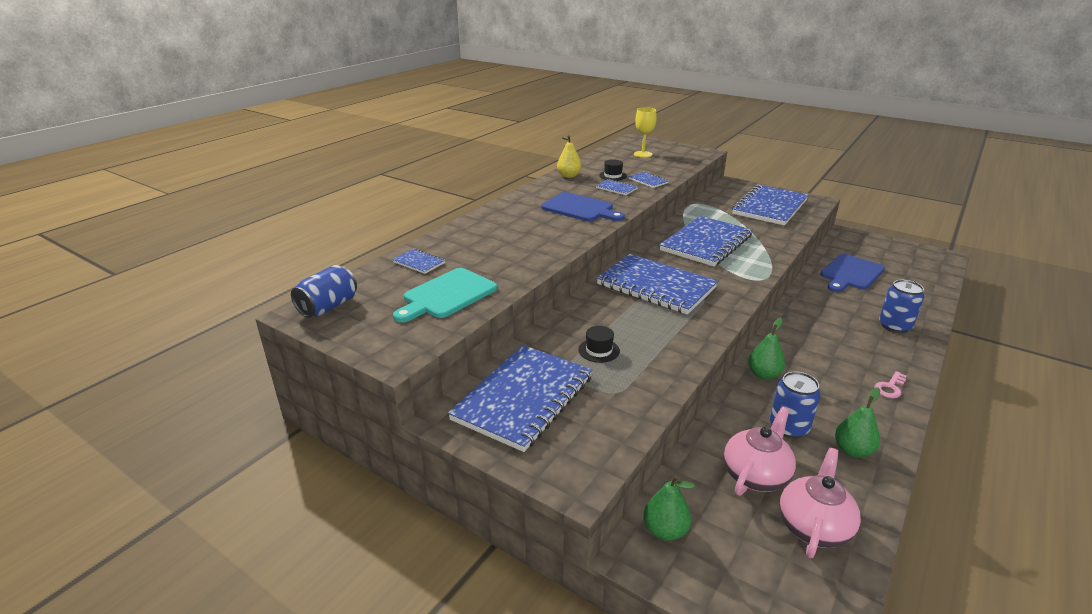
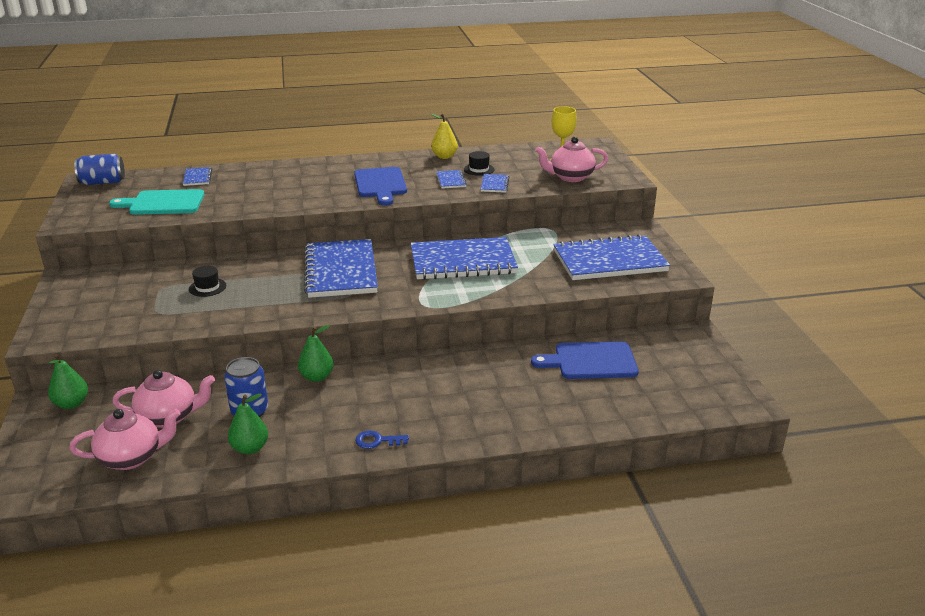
camera: 45 degrees right, 0 degrees up
blue notebook [448,345,592,452] -> none
pink key [874,371,907,398] -> blue key [355,430,409,449]
blue can [879,280,924,333] -> none
none -> pink teapot [535,137,608,182]

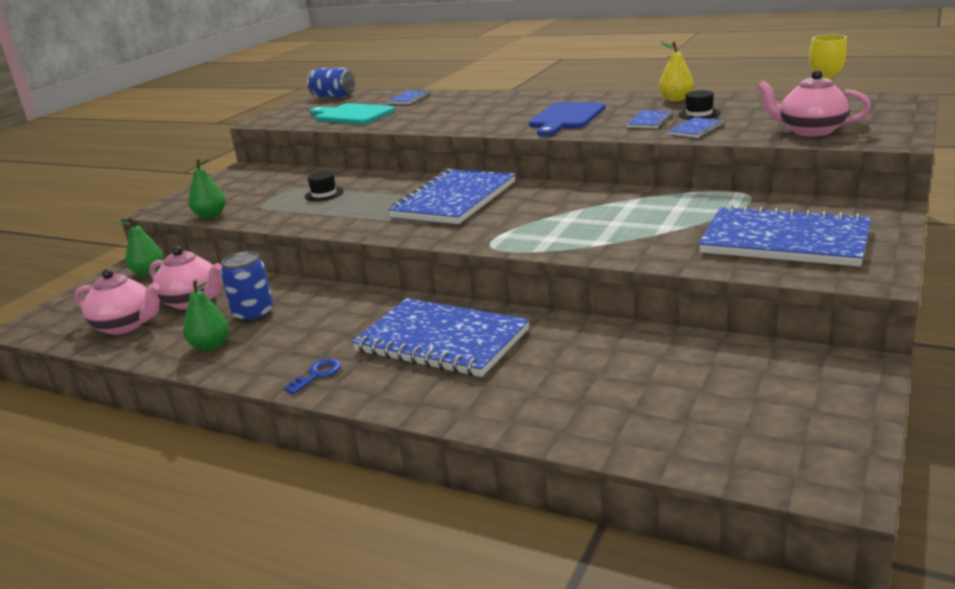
camera: 40 degrees right, 5 degrees down
green pear [298,325,334,382] -> green pear moved to [188,158,226,219]
blue key [355,430,409,449] -> blue key turned 90 degrees clockwise [284,358,341,395]
blue notebook [411,237,518,280] -> blue notebook moved to [352,298,529,377]
blue cutting board [531,341,639,379] -> none

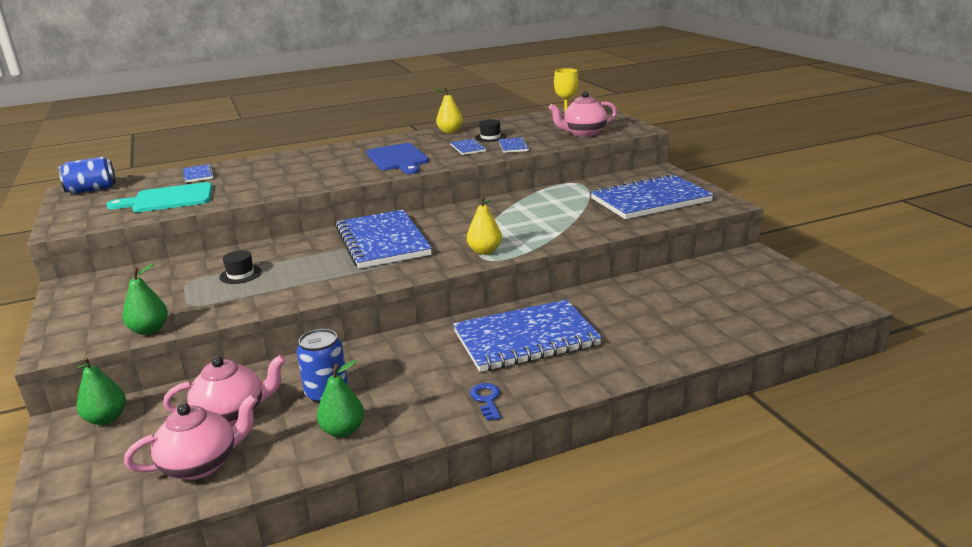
camera: 50 degrees left, 0 degrees up
none -> yellow pear [467,196,502,255]

